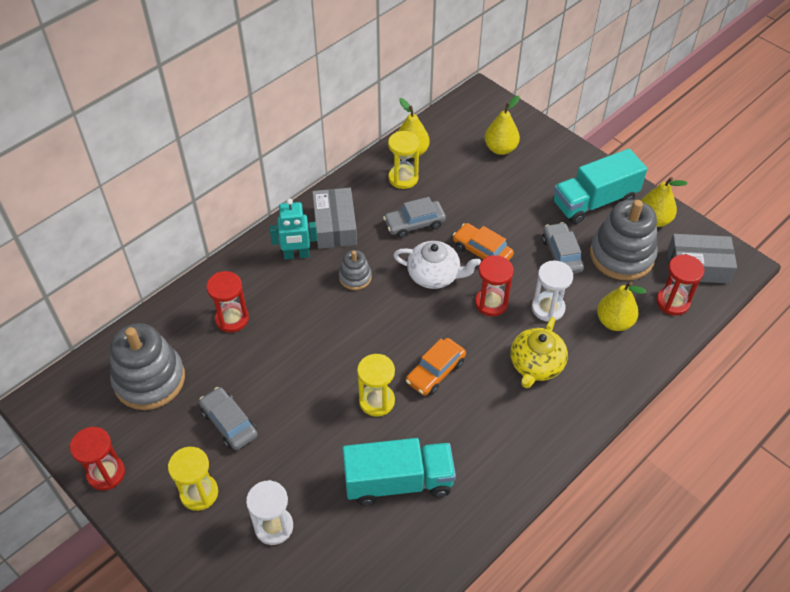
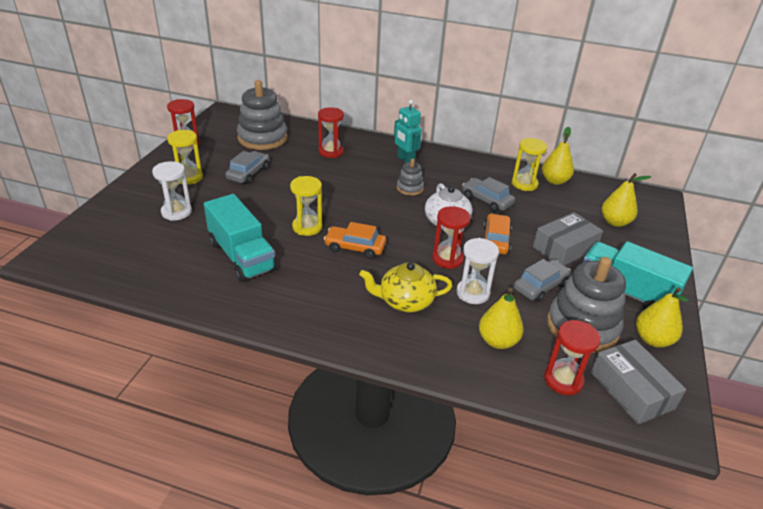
camera: 60 degrees right, 15 degrees down
grey box [312,188,357,249] -> grey box moved to [533,212,603,265]

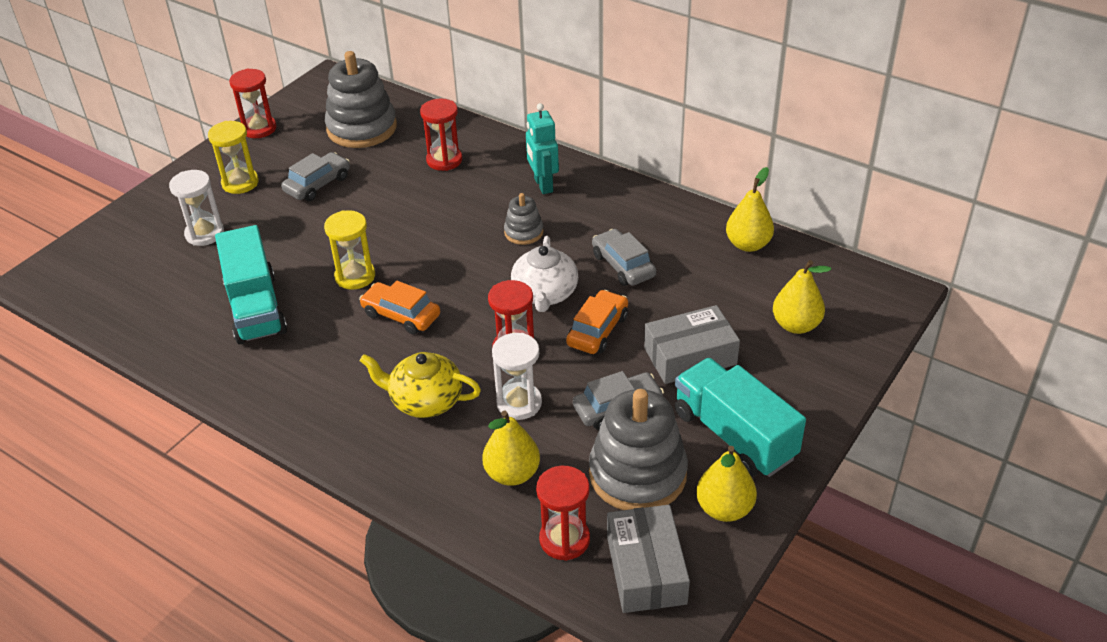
camera: 20 degrees right, 5 degrees up
yellow hourglass [512,138,547,191] -> none

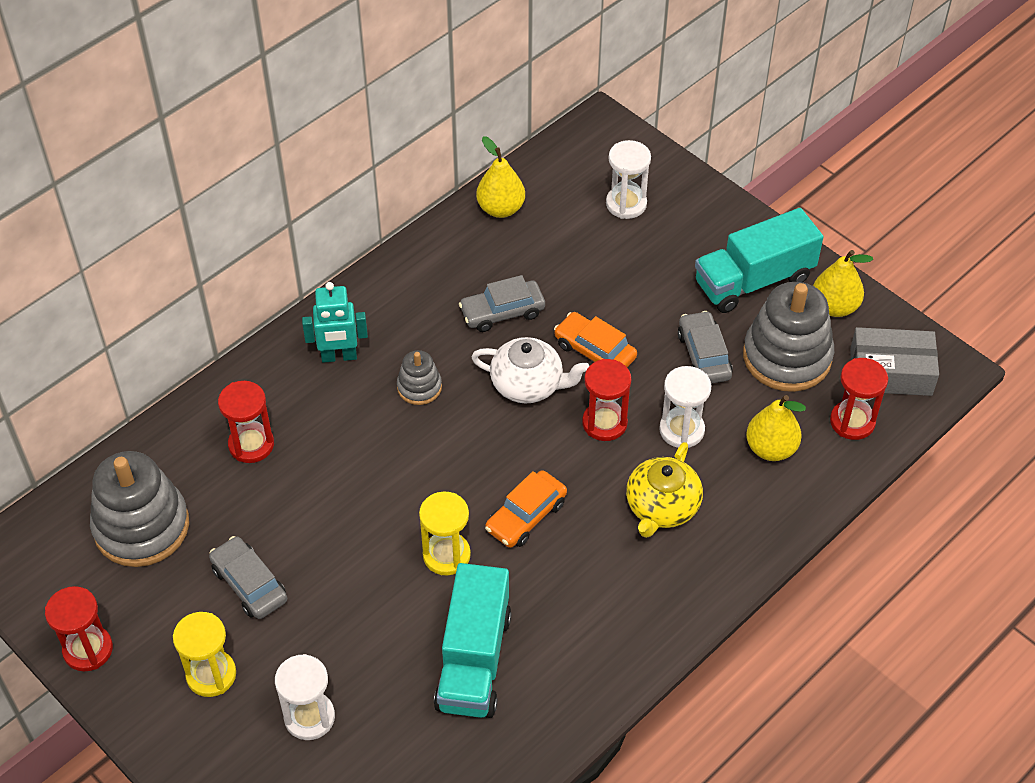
camera: 80 degrees left, 10 degrees up
turquoise truck [215,225,287,344] -> turquoise truck turned 105 degrees clockwise [434,563,511,718]
grey box [644,305,740,384] -> none
yellow pear [773,260,831,334] -> white hourglass [606,140,651,219]

